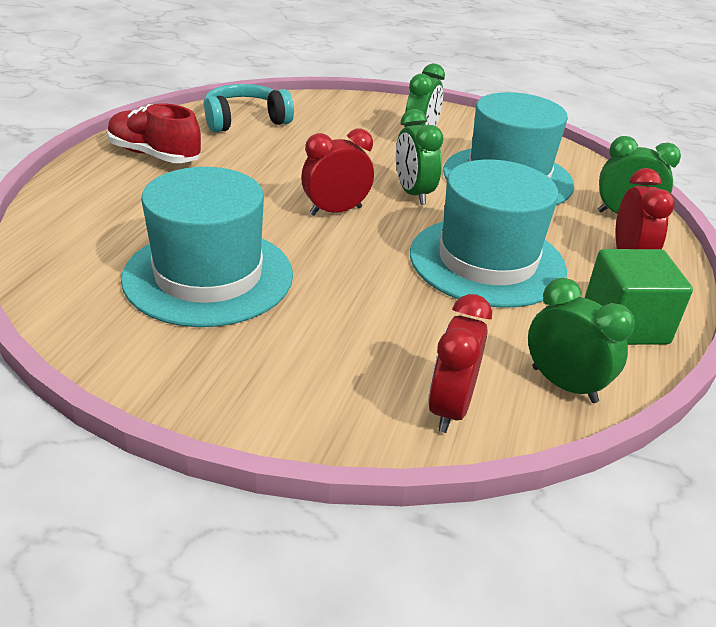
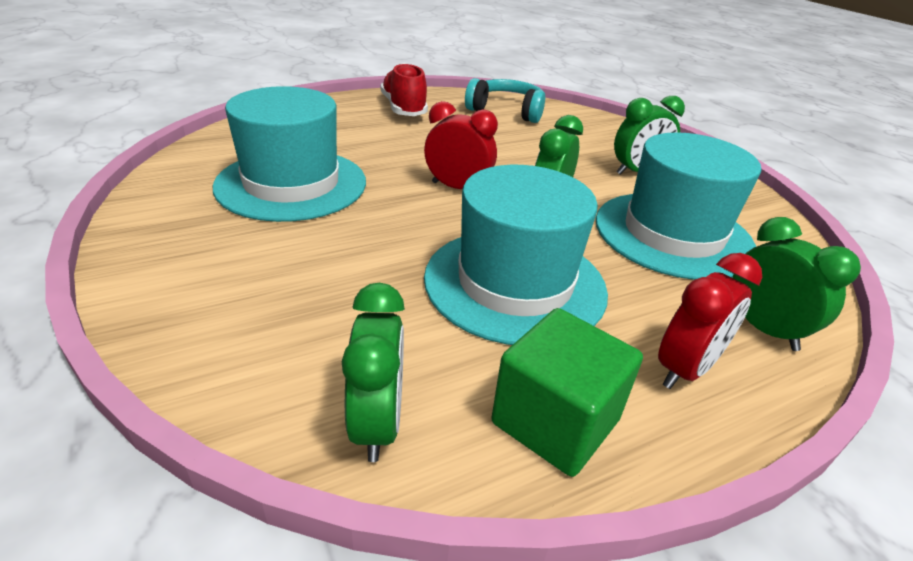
camera: 45 degrees right, 0 degrees up
red clock [428,294,492,433] -> none

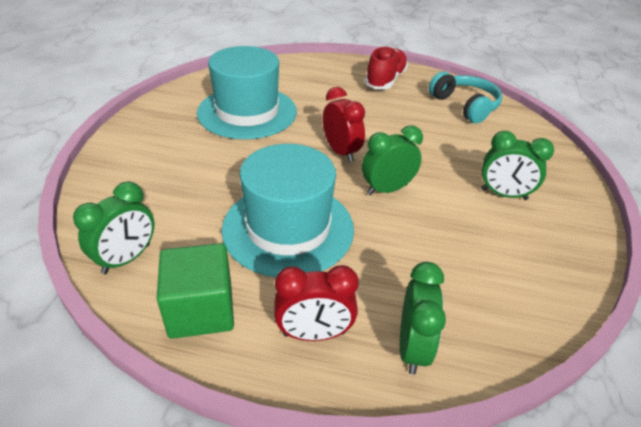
camera: 40 degrees right, 5 degrees up
turquoise hat [596,132,761,280] -> none

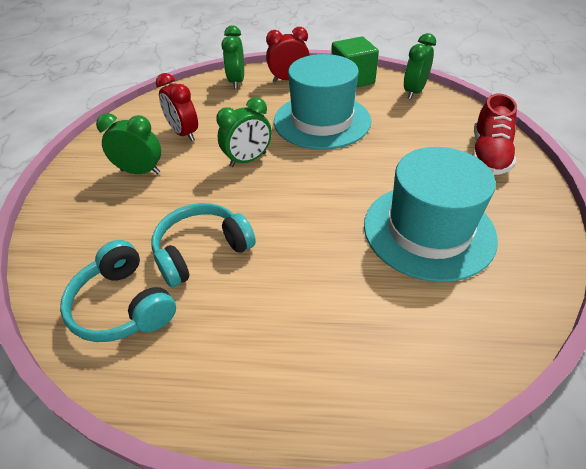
camera: 175 degrees right, 5 degrees up
red clock [323,87,365,162] -> red clock moved to [156,73,198,142]
red shoe [365,46,408,89] -> red shoe moved to [472,93,517,175]
none -> turquoise headphones [151,203,256,287]

